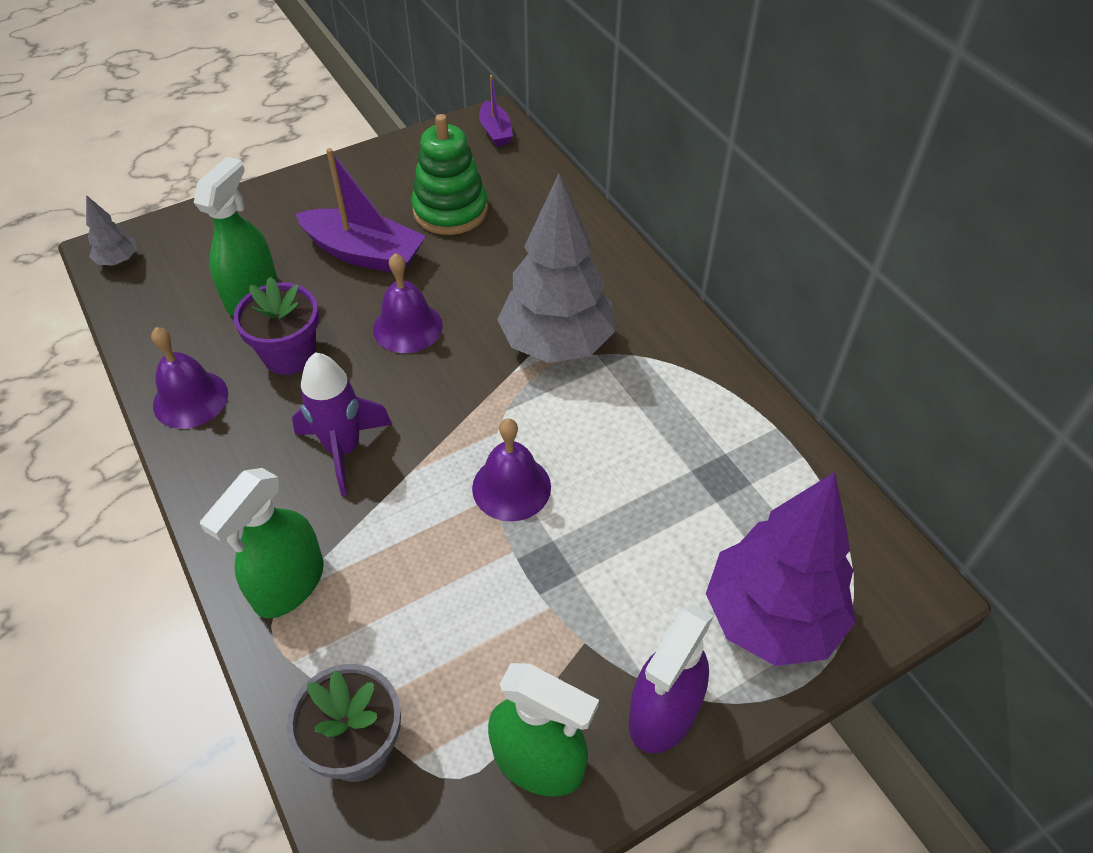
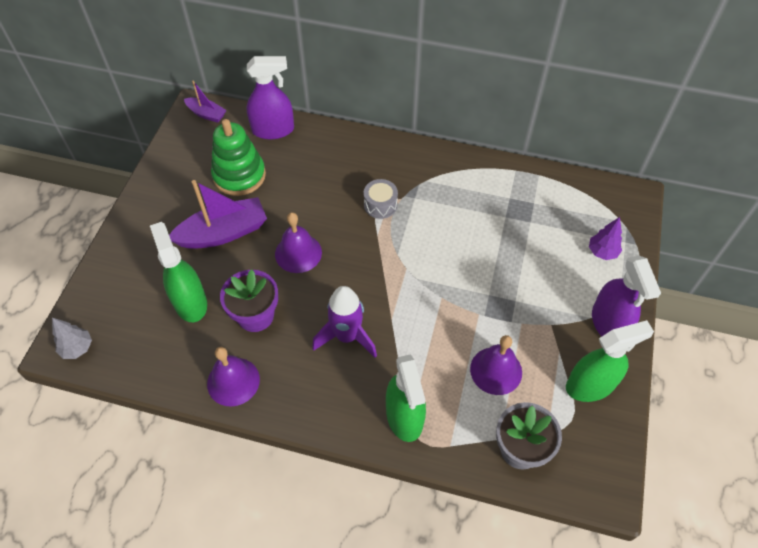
camera: 45 degrees left, 5 degrees up
purple bell [472,418,551,521] -> purple bell moved to [470,335,522,395]
grey tree [497,173,615,363] -> grey drum [364,179,398,219]
purple tree [706,472,855,666] -> purple tree [589,217,622,260], size x0.43
none -> purple spray bottle [246,56,294,139]

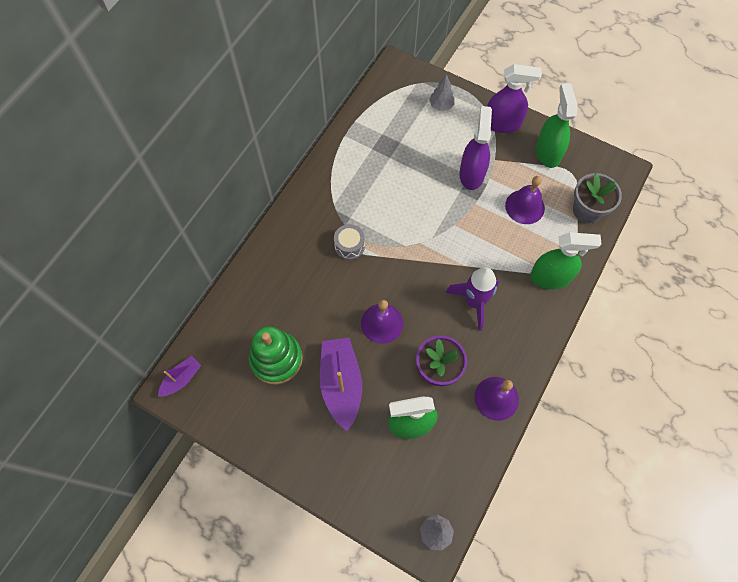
camera: 75 degrees left, 10 degrees up
purple spray bottle [246,56,294,139] -> purple spray bottle moved to [459,106,492,190]
purple tree [589,217,622,260] -> grey tree [429,74,455,111]

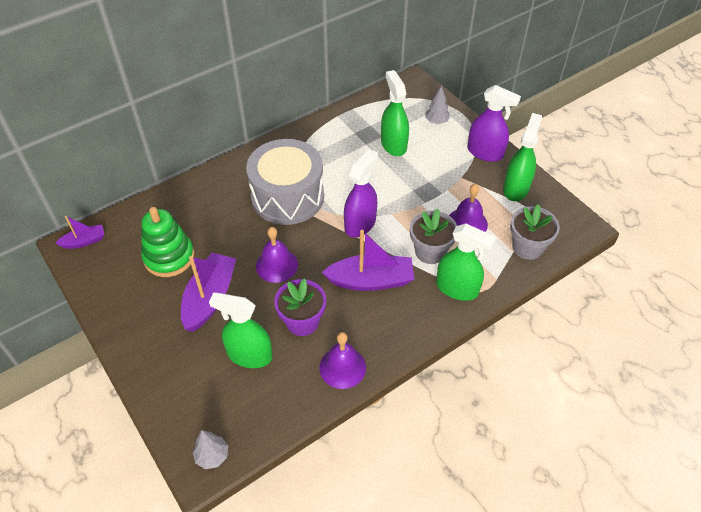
camera: 25 degrees right, 15 degrees down
grey drum [334,224,365,260] -> grey drum [246,139,324,225], size x2.48
purple rocket [445,267,499,331] -> purple boat [322,230,415,291]
purple spray bottle [459,106,492,190] -> purple spray bottle moved to [344,149,378,237]
none -> green spray bottle [381,70,409,156]
none -> grey flower pot [410,208,457,264]

